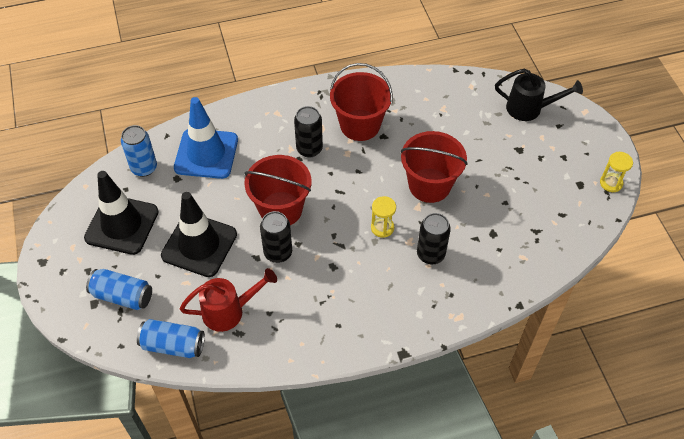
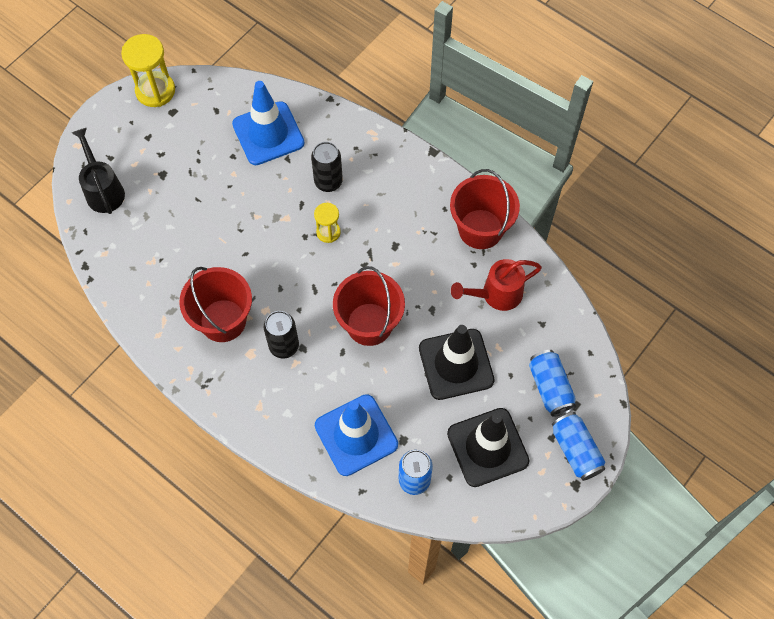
camera: 125 degrees left, 10 degrees up
blue can [137,319,205,358] -> blue can moved to [552,412,605,481]
red watering can [179,268,277,332] -> red watering can turned 60 degrees counterclockwise [451,259,542,311]
black can [260,211,292,263] -> none
red bucket [401,131,468,203] -> red bucket moved to [450,169,520,249]
yellow hourglass [600,152,633,192] -> yellow hourglass [121,34,175,107], size x1.74
none -> blue traffic cone [232,81,304,165]

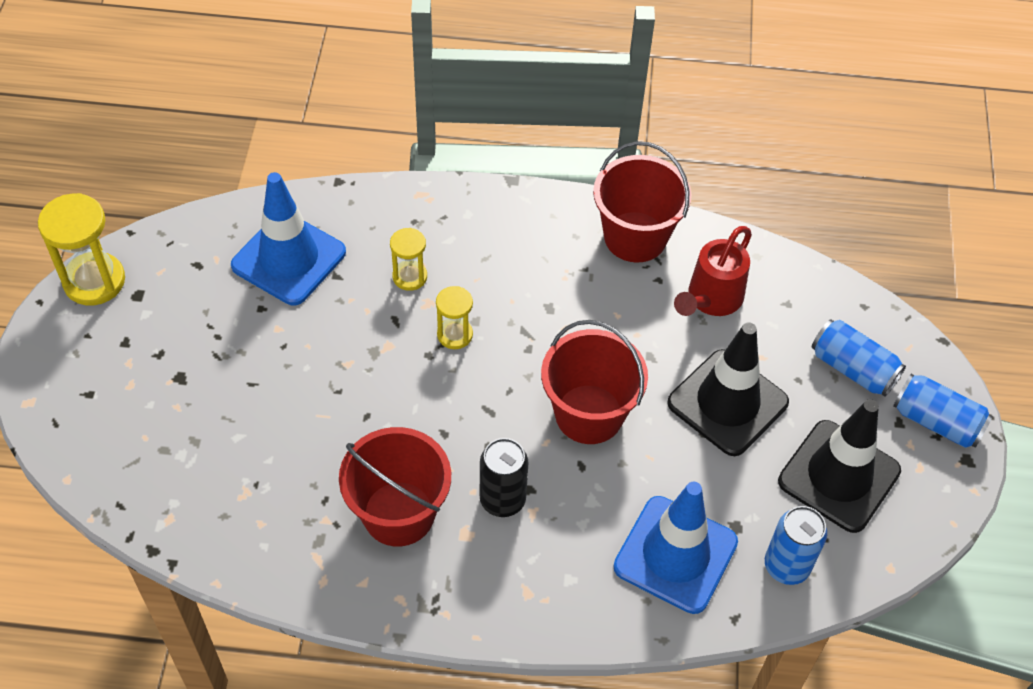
camera: 35 degrees left, 10 degrees down
black watering can [72,128,125,214] -> none
black can [311,142,343,192] -> yellow hourglass [390,228,427,291]

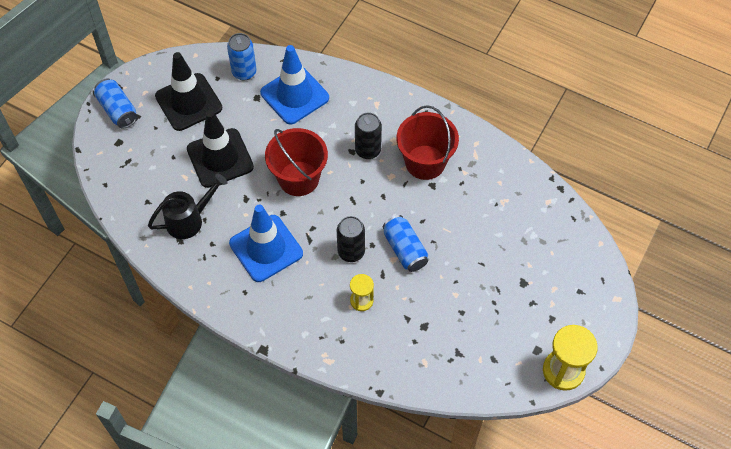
camera: 155 degrees left, 5 degrees up
blue traffic cone [231,172,346,305] -> blue traffic cone moved to [229,205,303,282]
yellow hourglass [436,286,473,349] -> black can [337,216,365,262]
red bucket [593,141,691,262] -> none
red watering can [674,226,752,316] -> black watering can [148,173,227,239]
blue can [812,319,906,397] -> blue can moved to [383,215,428,272]

